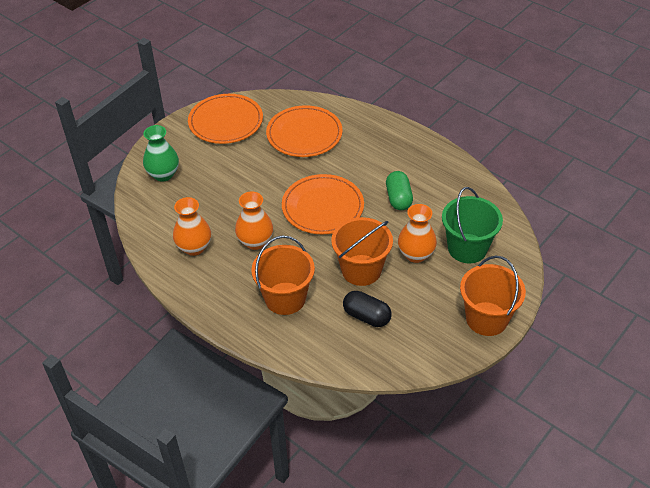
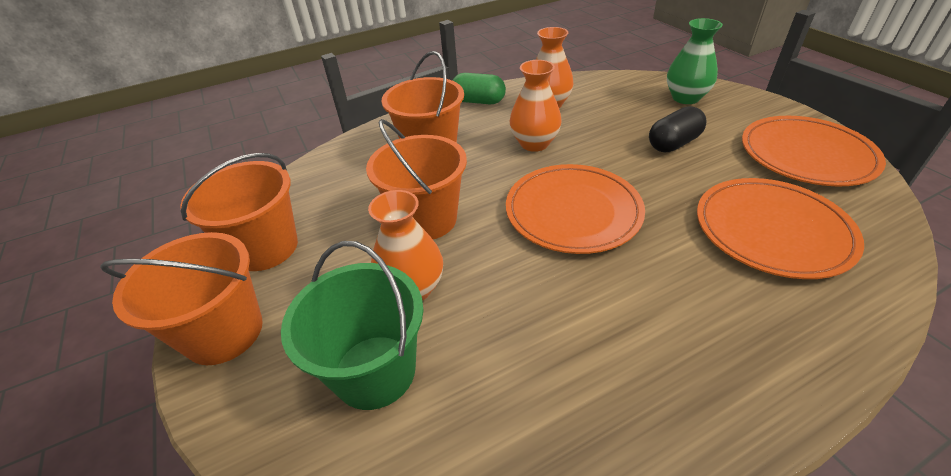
camera: 115 degrees right, 5 degrees down
black capsule [343,291,391,327] -> black capsule moved to [649,106,707,152]
green capsule [386,171,413,210] -> green capsule moved to [452,73,506,104]
none -> orange bucket [180,153,298,271]

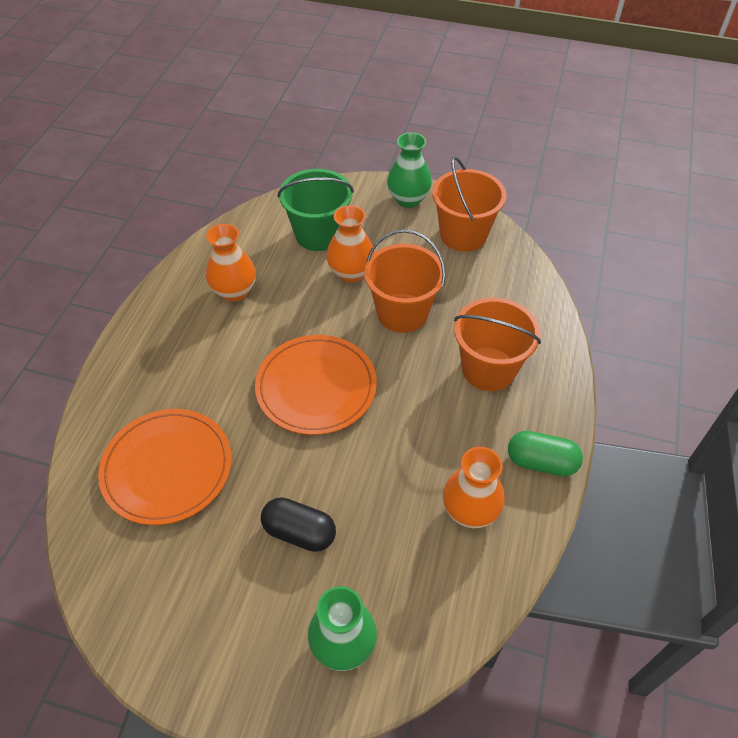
camera: 130 degrees right, 10 degrees up
orange bucket [100,232,263,365] -> green vase [387,132,432,208]
green capsule [452,73,506,104] -> green capsule turned 45 degrees clockwise [508,431,583,476]
orange vase [510,60,562,152] -> orange vase moved to [206,224,256,302]
black capsule [649,106,707,152] -> black capsule turned 75 degrees counterclockwise [261,498,336,552]
orange plate [742,116,886,187] -> none

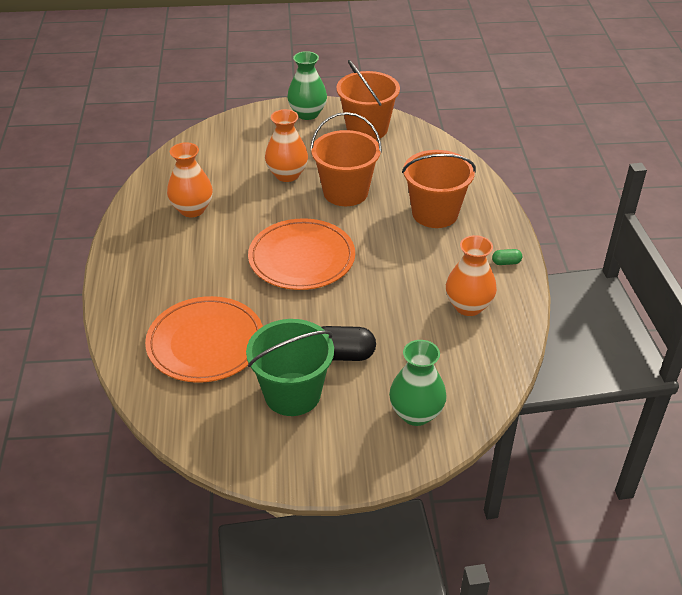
camera: 20 degrees left, 10 degrees down
green bucket [278,169,354,251] -> green bucket moved to [246,319,334,416]
green capsule [508,431,583,476] -> green capsule [492,249,522,265], size x0.50

